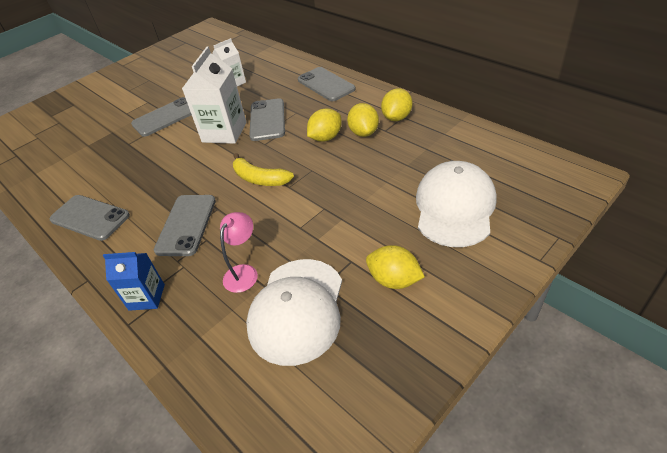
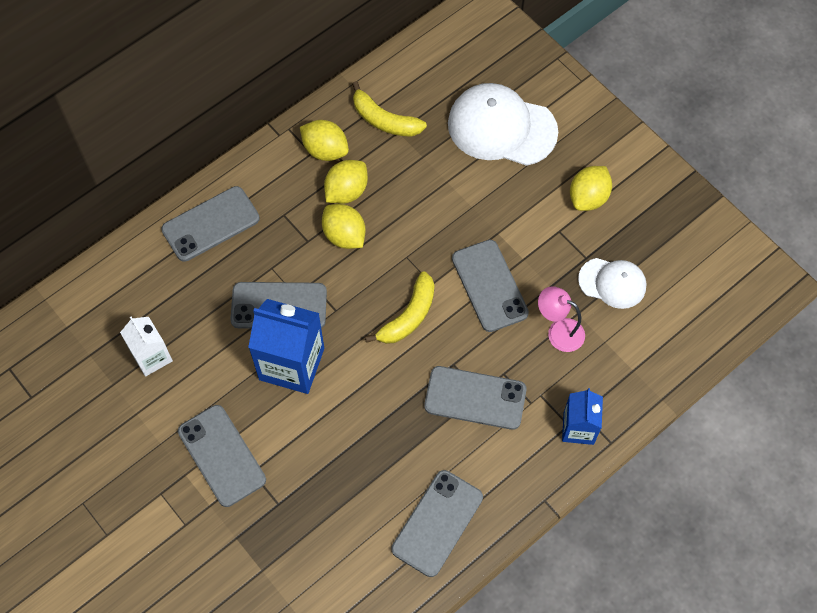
camera: 90 degrees left, 20 degrees up
white carton [182,46,247,144] -> blue carton [248,299,324,394]
white cap [246,259,342,366] -> white cap [578,258,647,309], size x0.58
yellow lemon [347,103,379,137] -> yellow lemon turned 45 degrees counterclockwise [324,160,368,204]
none -> yellow banana [352,81,427,137]
none -> grey phone [452,240,529,332]

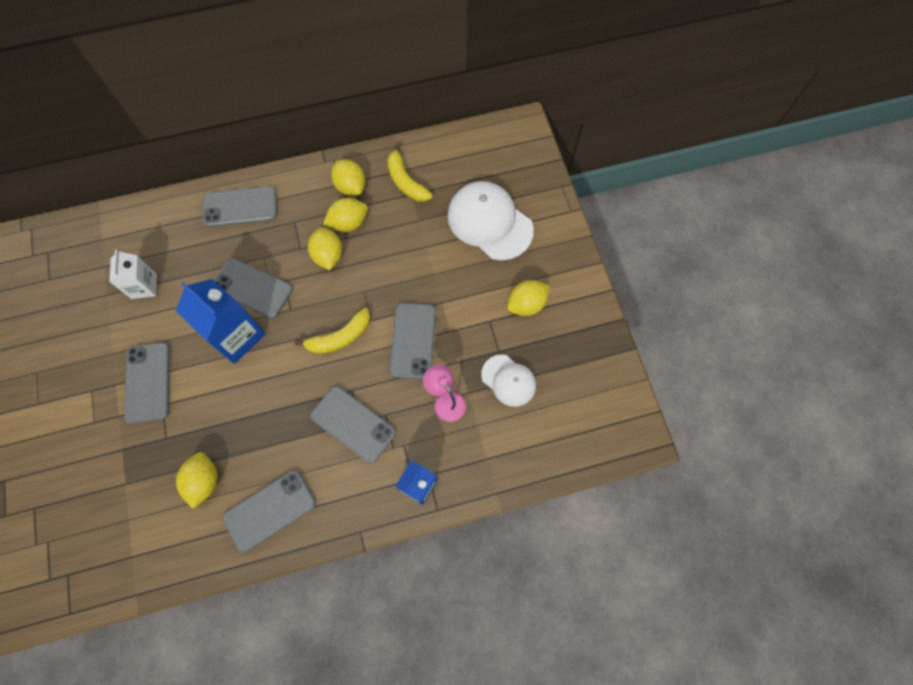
camera: 25 degrees right, 5 degrees up
none -> yellow lemon [176,452,218,509]

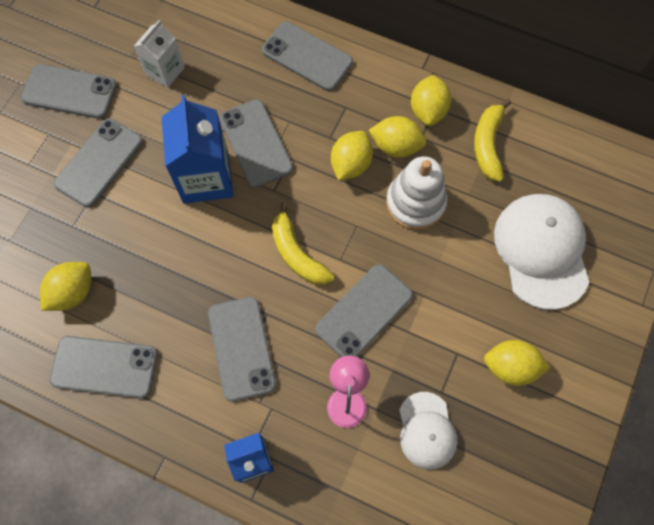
camera: 40 degrees right, 0 degrees up
yellow banana [294,308,370,354] -> yellow banana turned 45 degrees clockwise [272,202,334,285]
none -> grey phone [21,64,117,119]
none -> white stacking toy [386,156,448,230]

